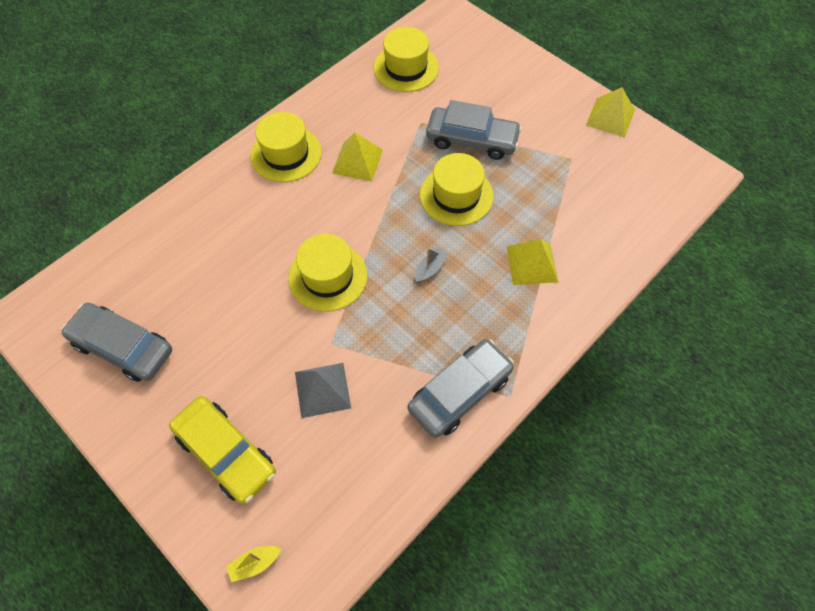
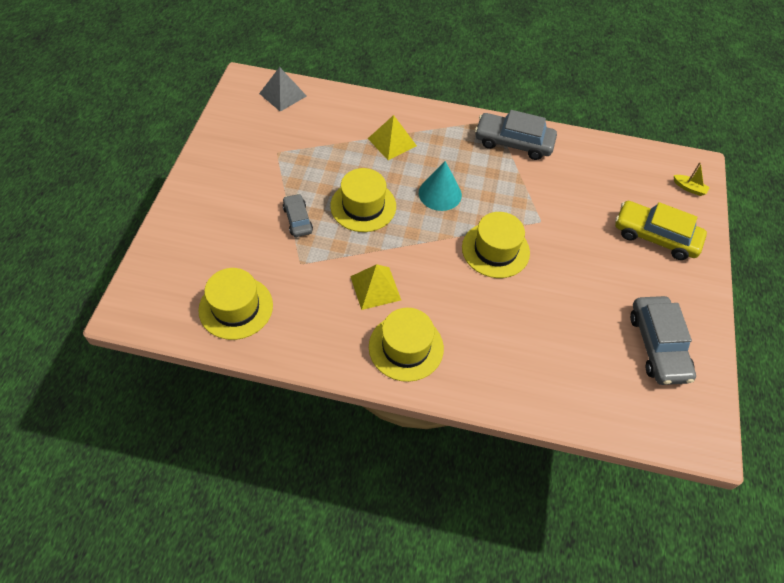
camera: 125 degrees left, 5 degrees down
yellow car [169,396,276,504] -> yellow car turned 75 degrees counterclockwise [615,201,707,260]
grey pyramid [295,363,351,418] -> grey pyramid moved to [259,67,307,112]
grey boat [415,247,448,283] -> turquoise cone [419,161,462,211]
grey car [426,100,522,160] -> grey car [283,194,313,237], size x0.58
yellow pyramid [586,87,635,138] -> none

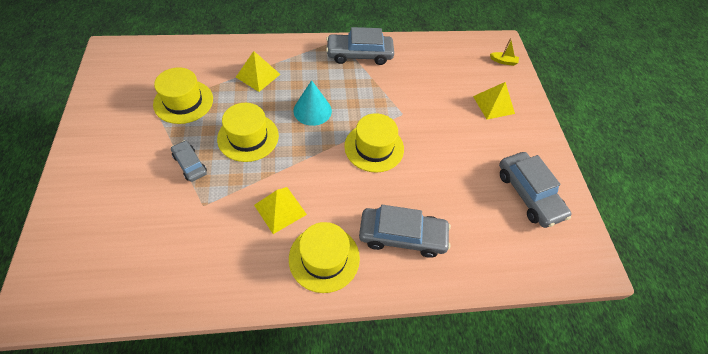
camera: 20 degrees left, 0 degrees up
yellow hat [198,268,273,340] -> yellow hat moved to [153,67,213,124]
grey pyramid [259,67,307,112] -> none
yellow car [615,201,707,260] -> yellow pyramid [473,82,515,120]
none -> grey car [359,205,451,258]

